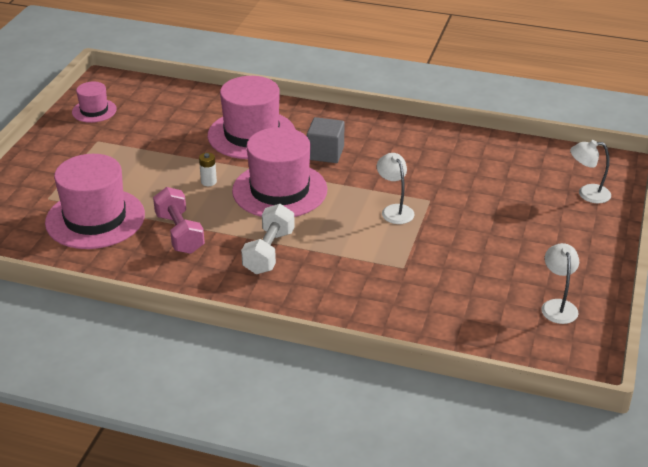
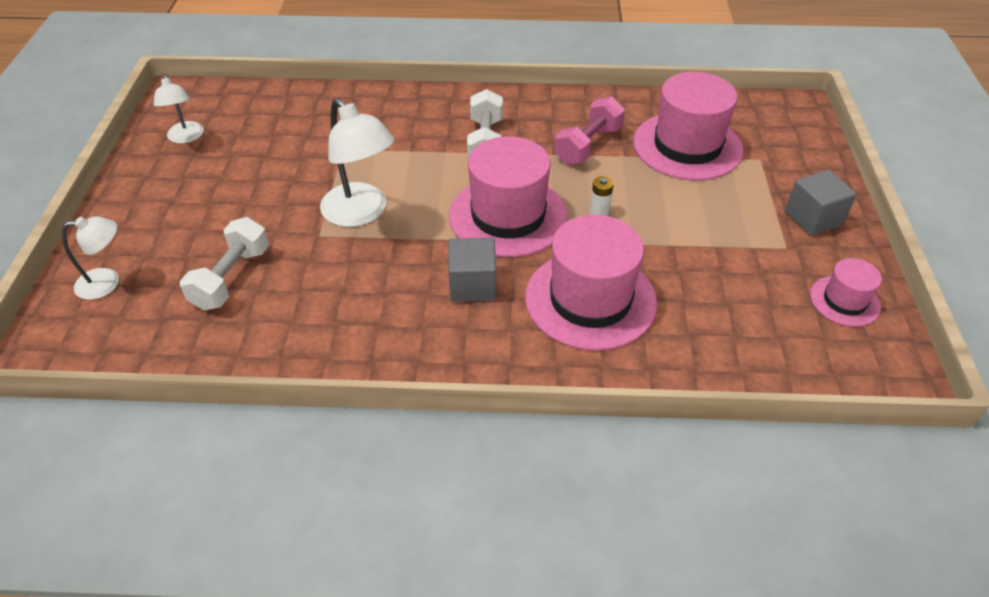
camera: 165 degrees right, 10 degrees up
pink dumbbell [153,187,205,254] -> pink dumbbell turned 75 degrees clockwise [554,96,625,165]
white lamp [377,153,415,224] -> white lamp [320,98,395,227], size x1.68
none -> white dumbbell [180,217,269,311]
none -> grey cube [785,170,857,236]

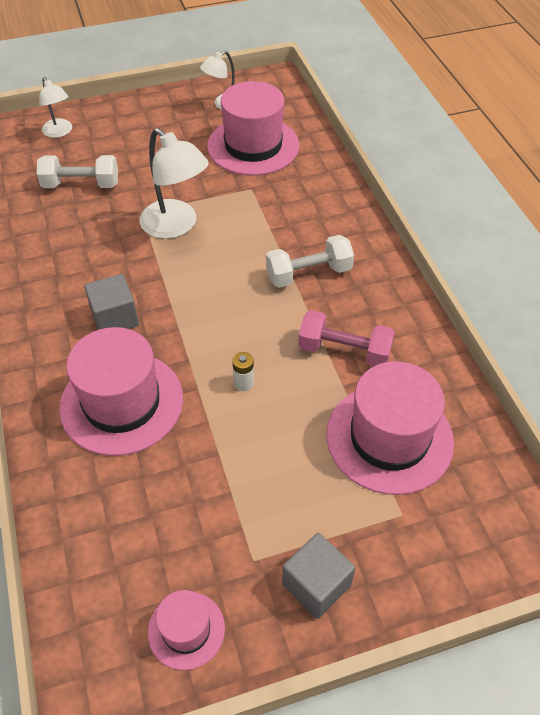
camera: 70 degrees right, 5 degrees up
white lamp [320,98,395,227] -> white lamp turned 75 degrees counterclockwise [140,128,209,239]
pink hat [449,136,568,257] -> pink hat moved to [207,81,299,176]

